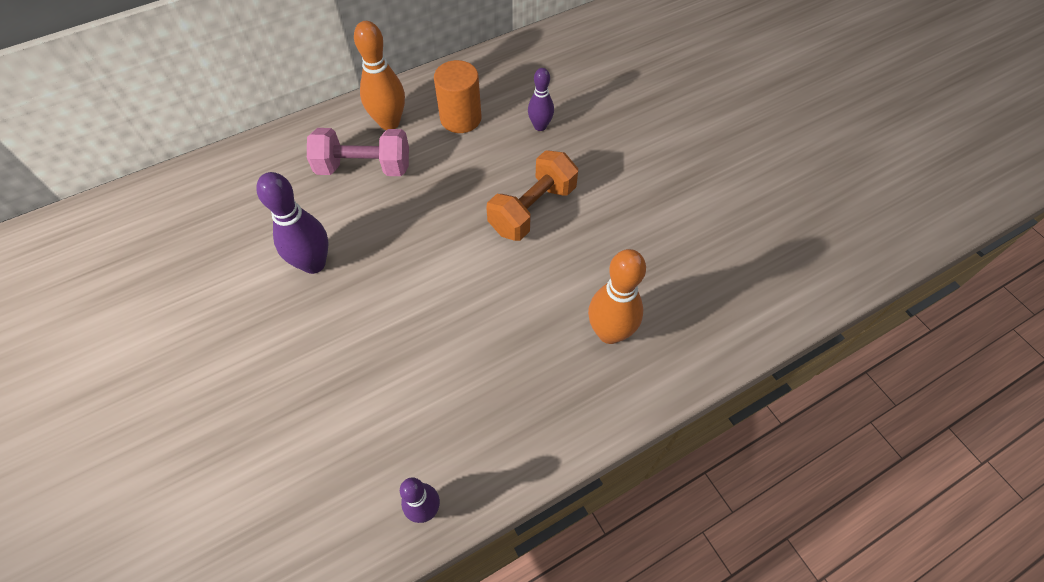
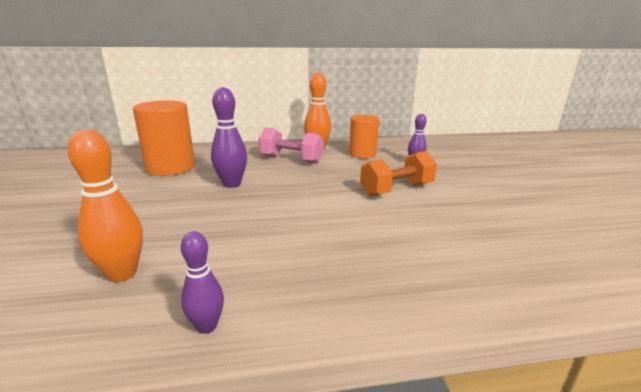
camera: 20 degrees right, 35 degrees down
orange bowling pin [588,249,646,344] -> orange bowling pin moved to [67,130,143,282]
none -> orange cylinder [133,101,195,176]

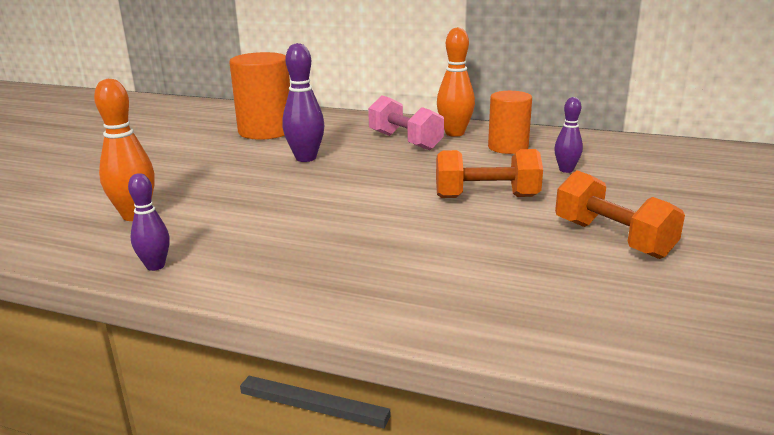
camera: 30 degrees right, 0 degrees up
none -> orange dumbbell [555,170,685,259]

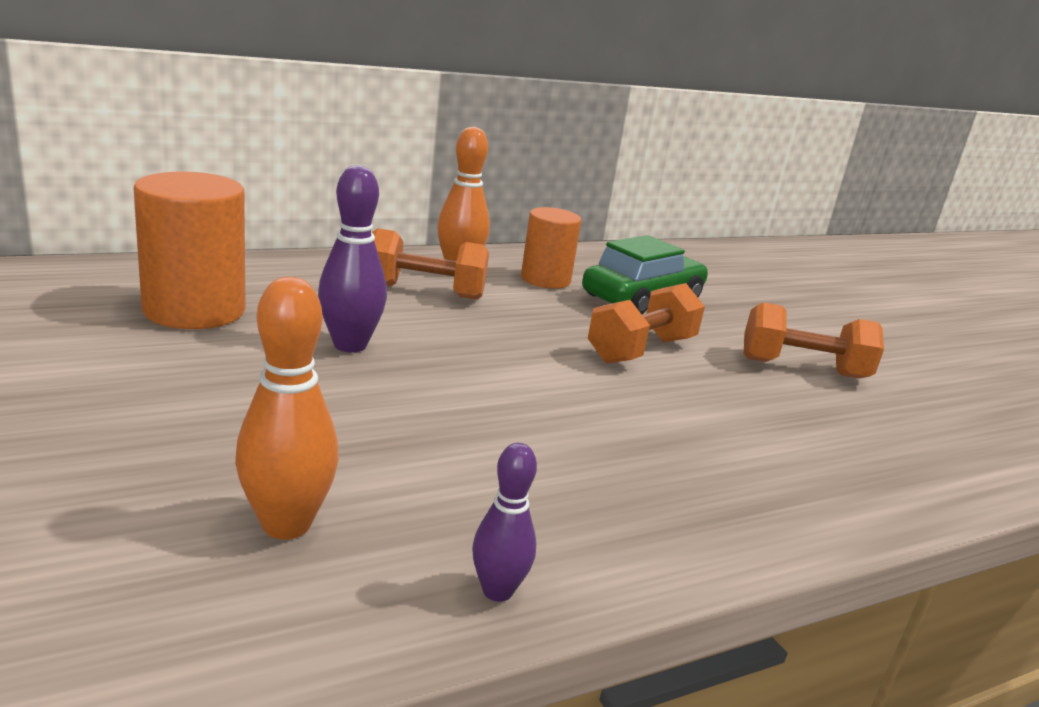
camera: 50 degrees left, 0 degrees up
pink dumbbell [368,95,444,150] -> orange dumbbell [372,228,489,300]
purple bowling pin [554,97,583,173] -> green car [582,235,708,314]

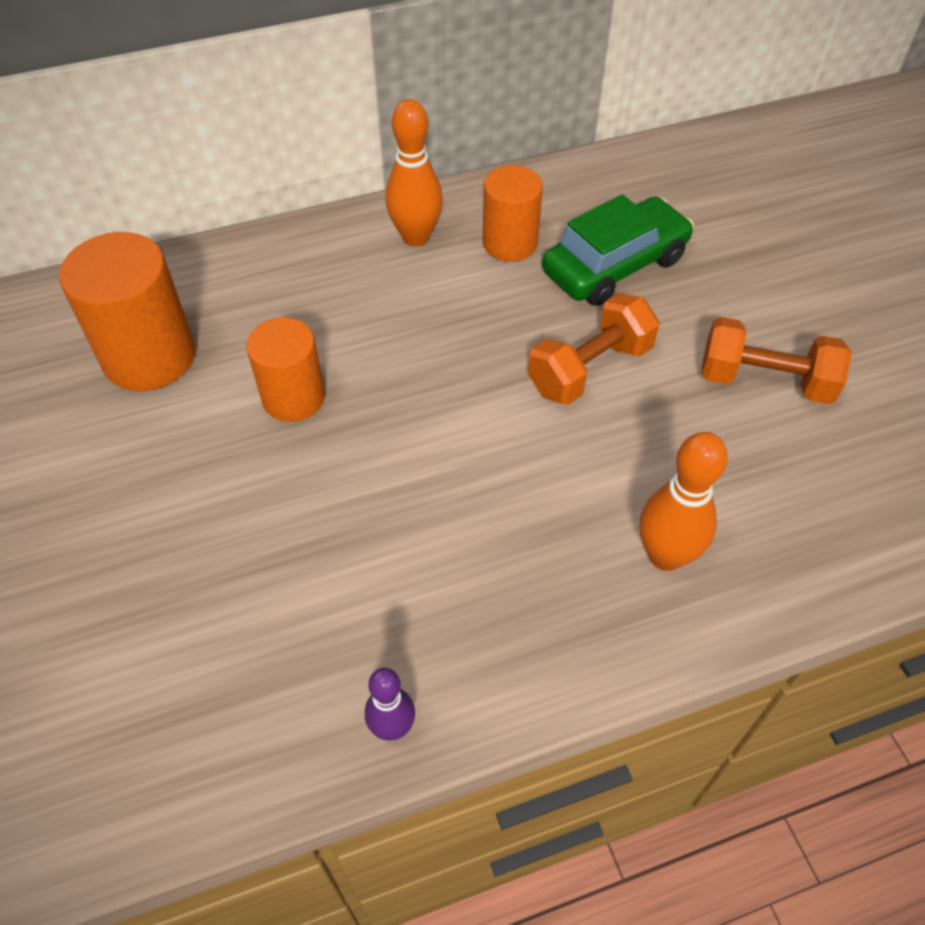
camera: 10 degrees right, 30 degrees up
orange bowling pin [235,277,339,540] -> orange bowling pin moved to [640,432,728,571]
purple bowling pin [318,165,387,353] -> orange cylinder [246,317,325,422]
orange dumbbell [372,228,489,300] -> none

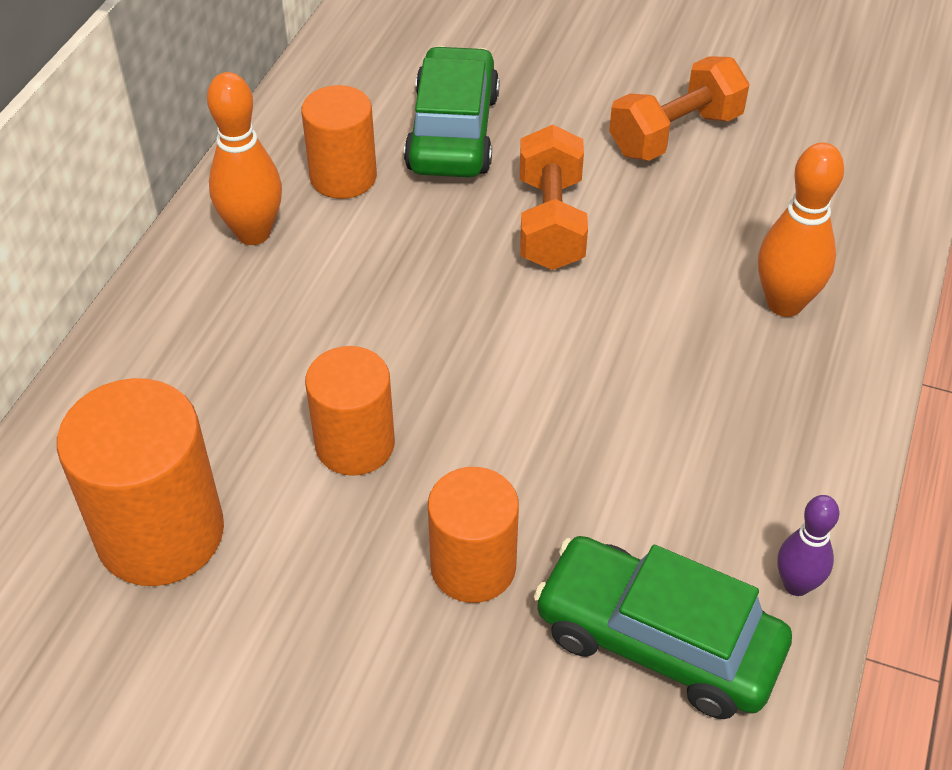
camera: 50 degrees left, 5 degrees down
none -> orange cylinder [428,467,519,603]
none -> green car [534,536,792,719]

